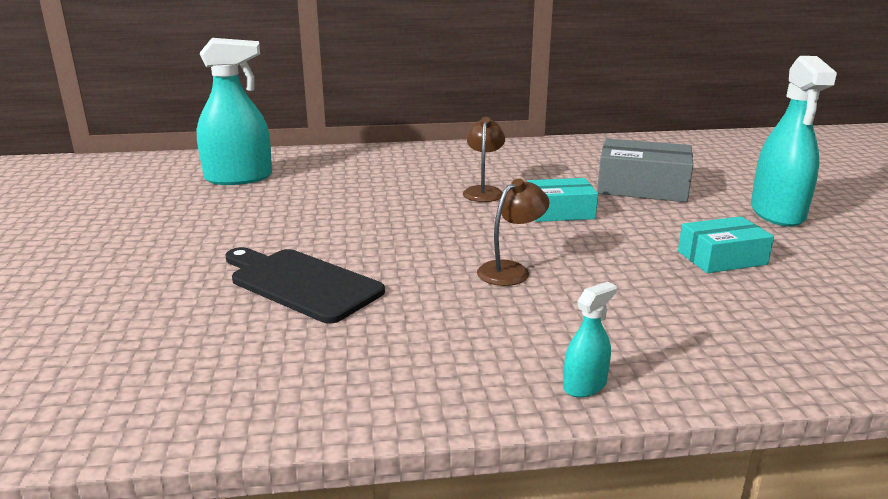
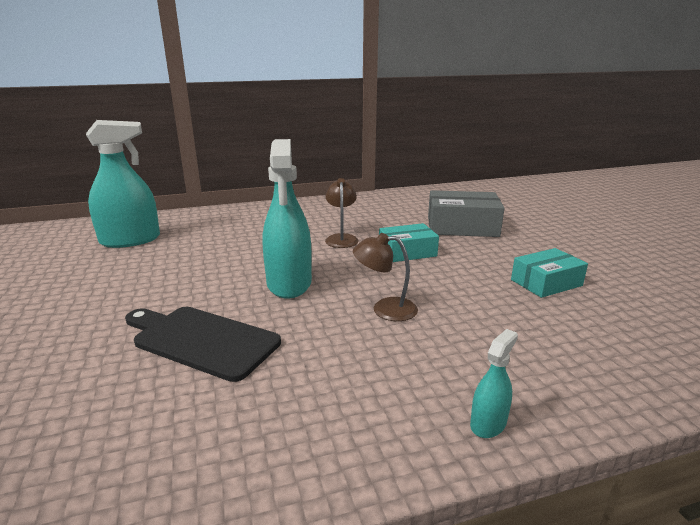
camera: 10 degrees left, 0 degrees up
brown lamp [477,178,550,286] -> brown lamp turned 120 degrees counterclockwise [353,233,418,321]
turquoise spray bottle [751,56,837,227] -> turquoise spray bottle moved to [263,139,312,299]

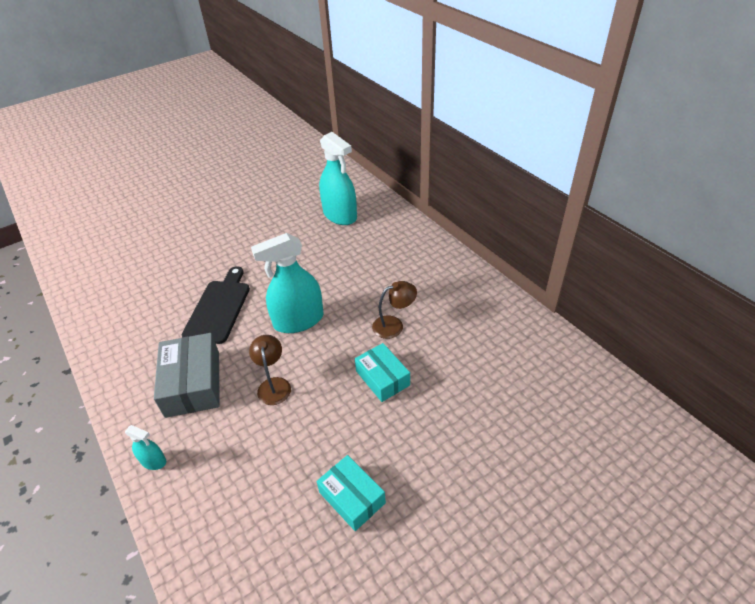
camera: 75 degrees right, 20 degrees up
grey box [428,190,505,237] -> grey box moved to [154,333,220,418]

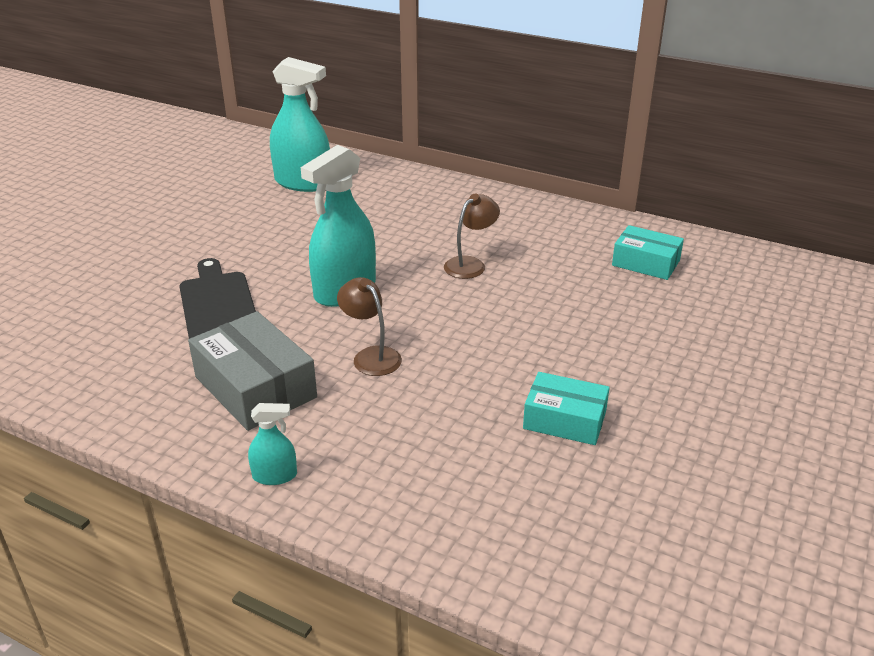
camera: 30 degrees left, 10 degrees down
turquoise box [355,343,410,402] -> turquoise box moved to [612,225,684,280]

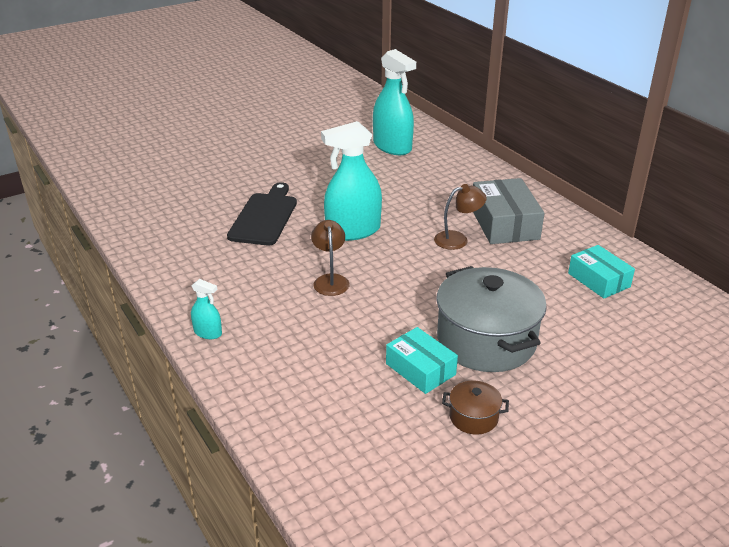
camera: 30 degrees right, 0 degrees up
grey box [188,311,317,431] -> grey box moved to [473,178,544,244]
none -> grey pot [436,266,547,372]
none -> brown pot [442,380,509,435]

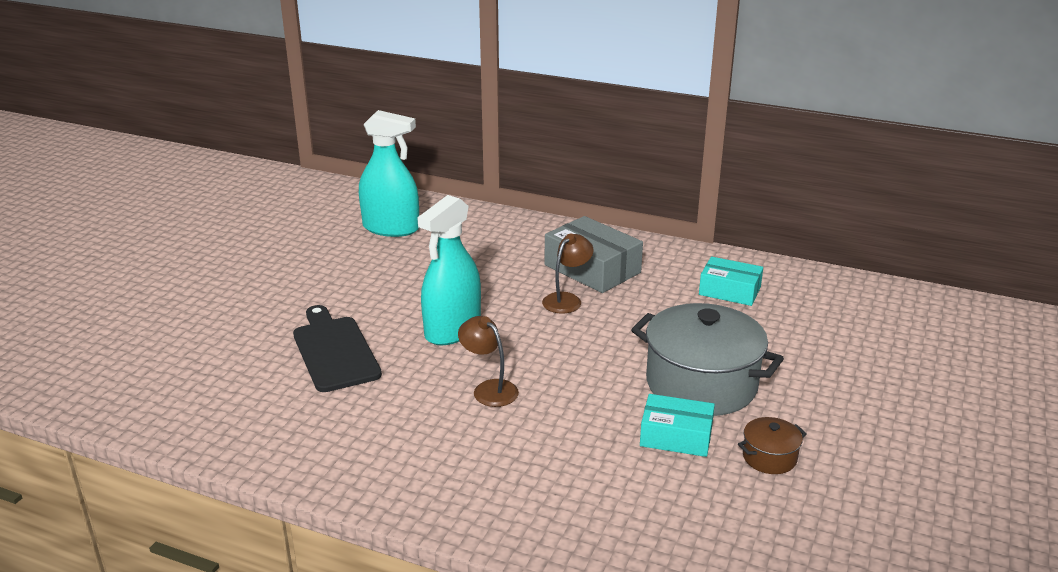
camera: 35 degrees left, 5 degrees down
turquoise spray bottle [191,279,222,339] -> none

